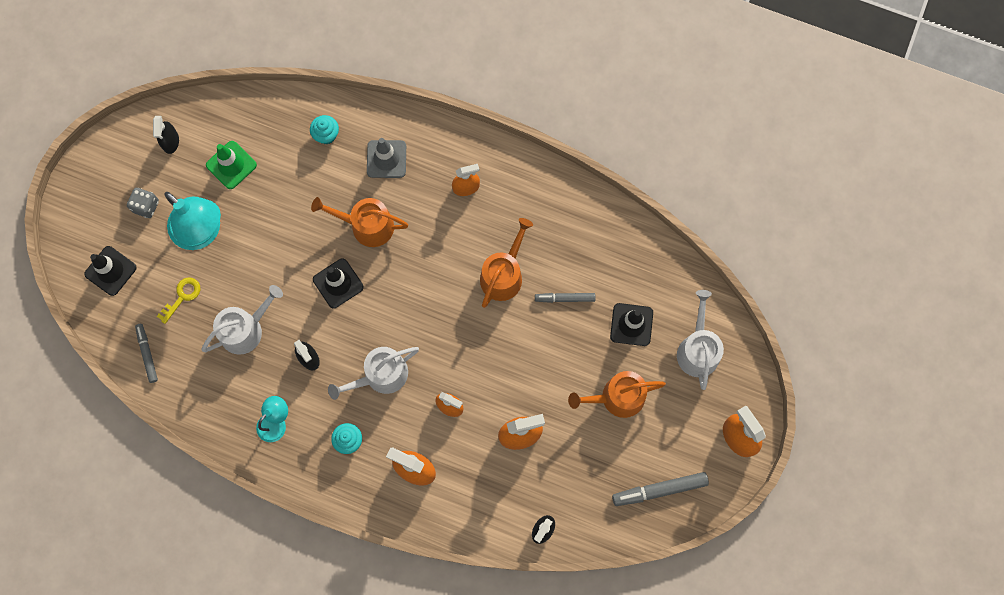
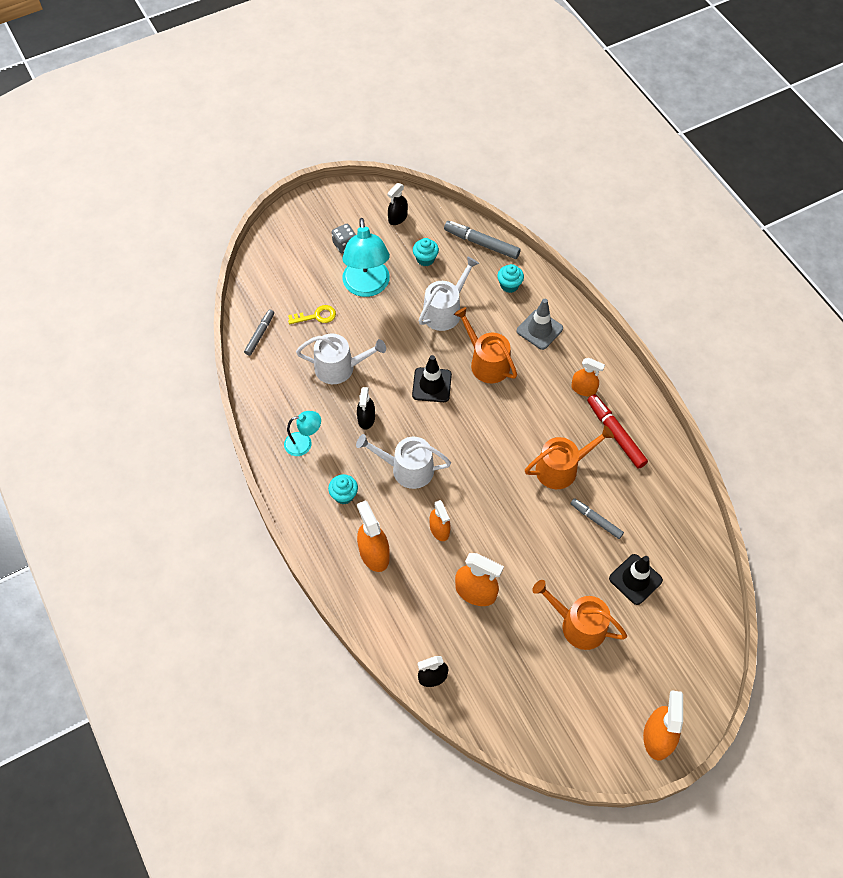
camera: 40 degrees right, 15 degrees down
black traffic cone [84,246,137,296] -> none
green traffic cone [206,141,257,189] -> turquoise cupcake [413,238,439,267]
grey marker [612,472,709,506] -> grey marker moved to [444,221,521,259]
white watering can [677,290,724,390] -> white watering can moved to [419,256,479,331]
none -> red marker [587,394,648,469]

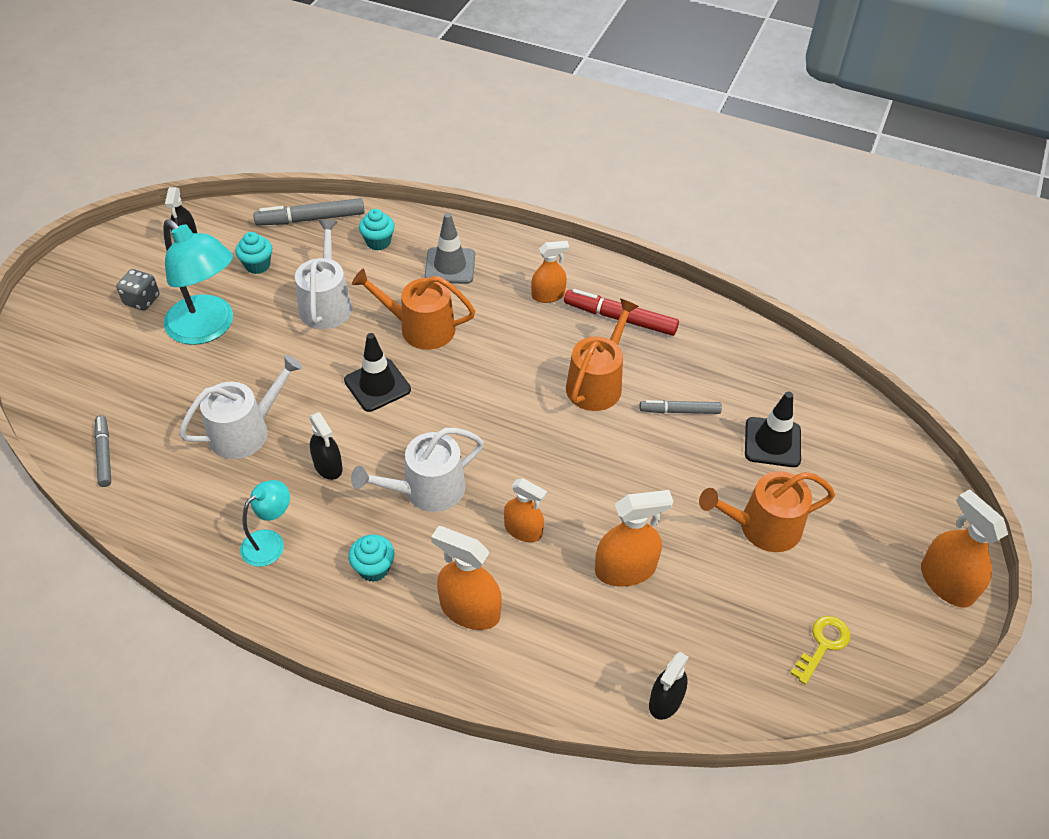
camera: 40 degrees left, 10 degrees down
yellow key [288,305,336,324] -> yellow key moved to [790,616,850,685]

